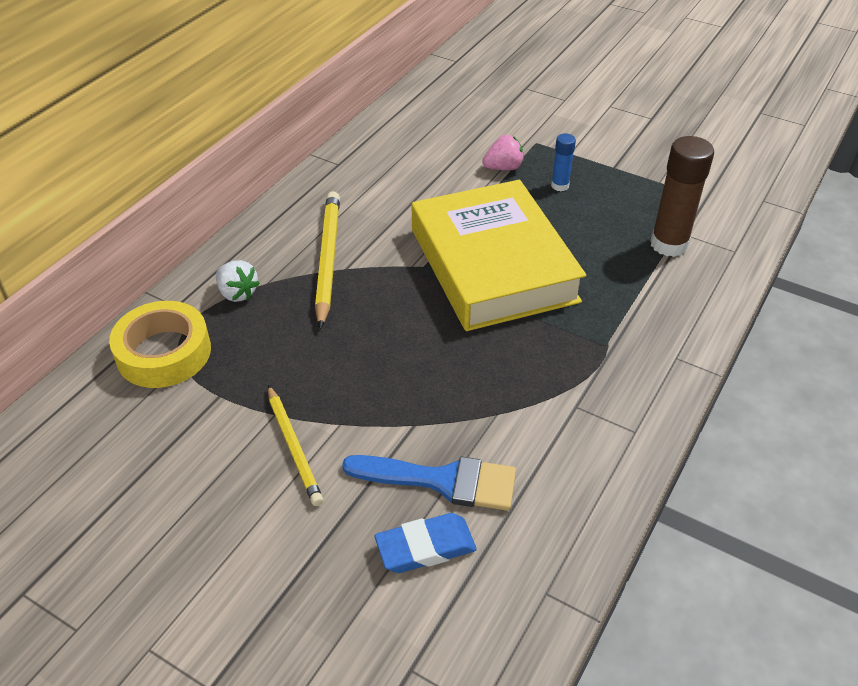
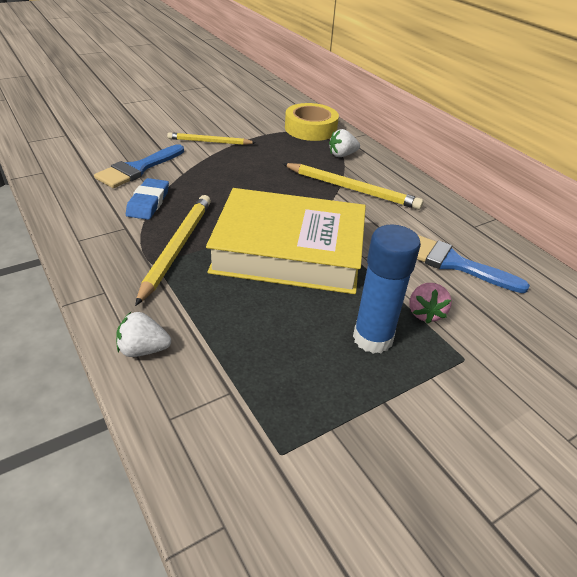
camera: 115 degrees right, 5 degrees down
blue eraser [375,513,477,573] -> blue eraser moved to [126,178,169,220]
blue glue stick [551,133,576,191] -> blue glue stick [353,225,421,354], size x1.93
brown glue stick [650,136,714,257] -> none
none -> white strawberry [116,312,171,357]
none -> yellow pencil [135,195,211,306]
none -> blue brush [417,235,530,293]

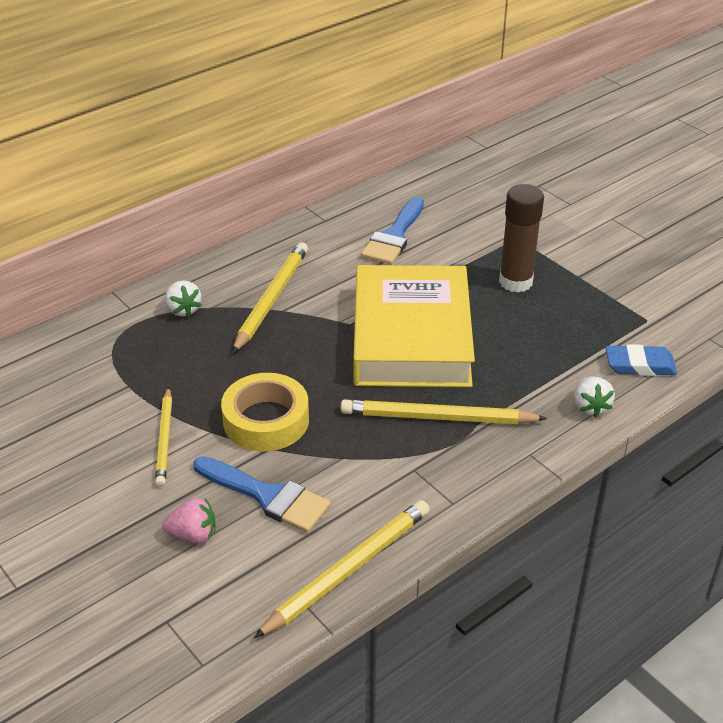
camera: 95 degrees left, 0 degrees up
blue eraser [126,178,169,220] -> blue eraser moved to [605,344,677,376]
yellow tape [285,103,339,141] -> yellow tape moved to [221,373,309,451]
blue glue stick [353,225,421,354] -> brown glue stick [499,184,544,292]
pink strawberry [409,283,452,324] -> pink strawberry moved to [162,498,215,544]
none -> yellow pencil [254,500,430,638]

